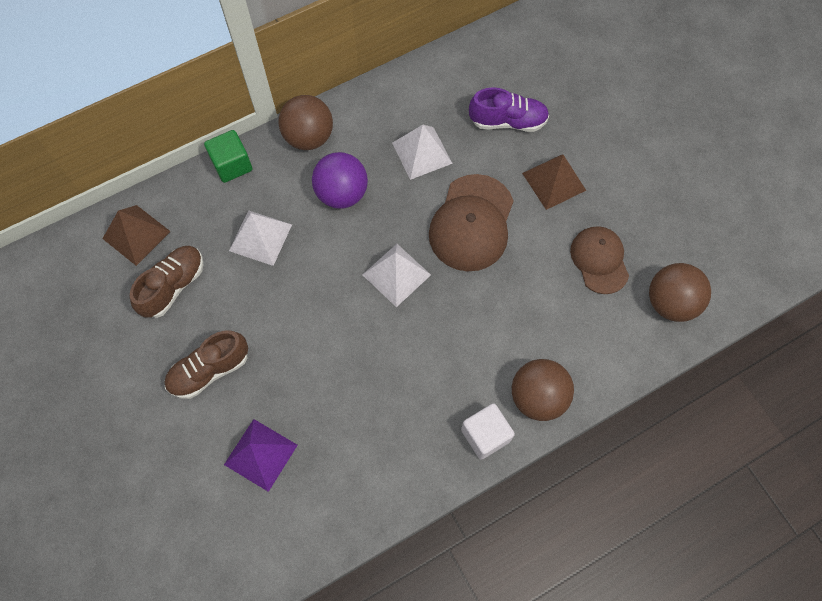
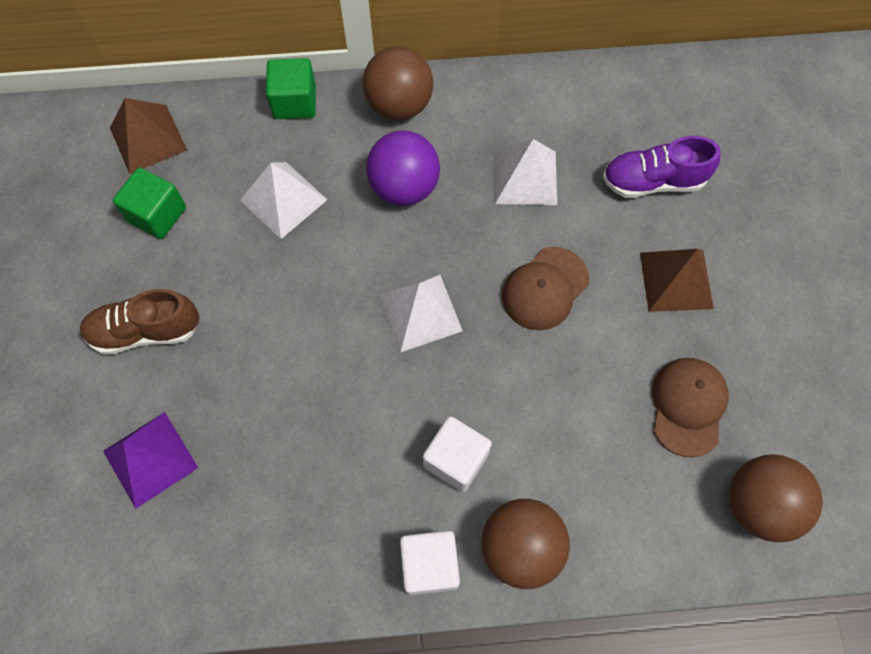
camera: 25 degrees right, 0 degrees up
brown shoe [130,246,204,318] -> green cube [113,167,186,239]
brown cap [429,174,513,271] -> brown cap [502,247,589,331], size x0.66
purple shoe [469,87,549,132] -> purple shoe turned 150 degrees clockwise [603,136,720,198]
none -> white cube [423,416,492,492]

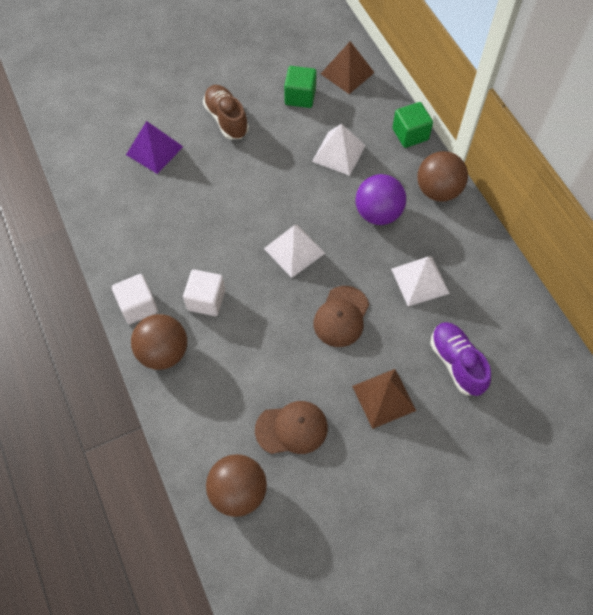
camera: 70 degrees right, 5 degrees down
brown cap [502,247,589,331] -> brown cap turned 90 degrees counterclockwise [314,286,369,347]

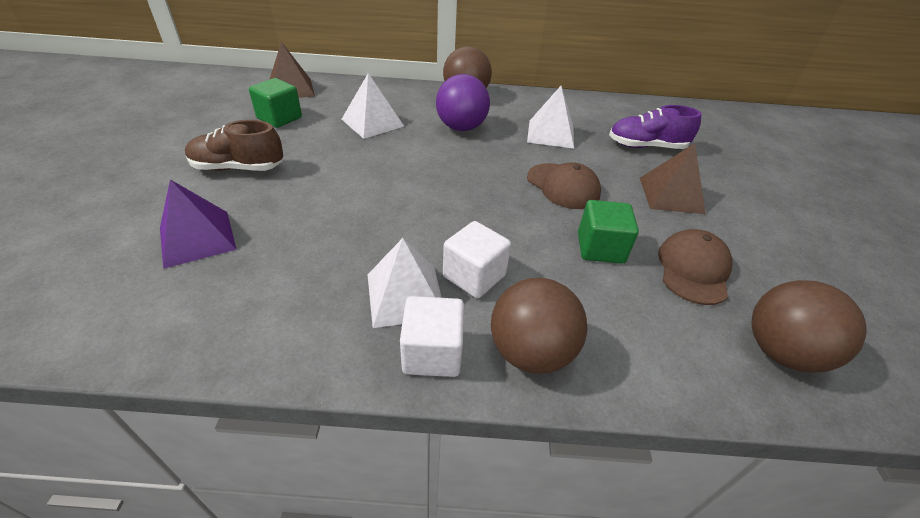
camera: 65 degrees left, 20 degrees down
white pyramid [264,225,325,278] -> white pyramid moved to [368,238,442,328]
green cube [392,102,433,148] -> green cube moved to [578,200,639,264]

